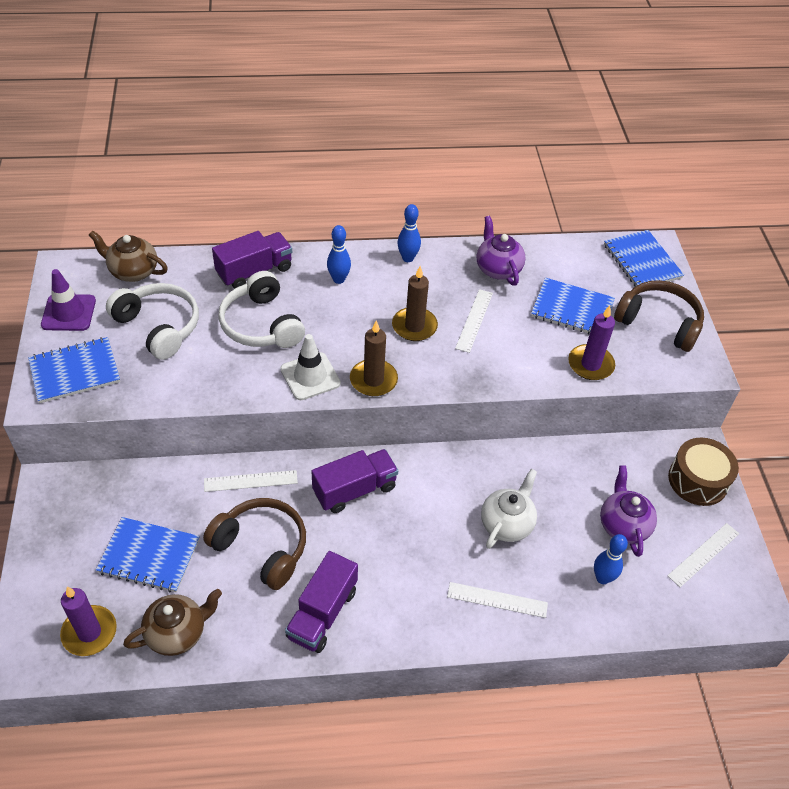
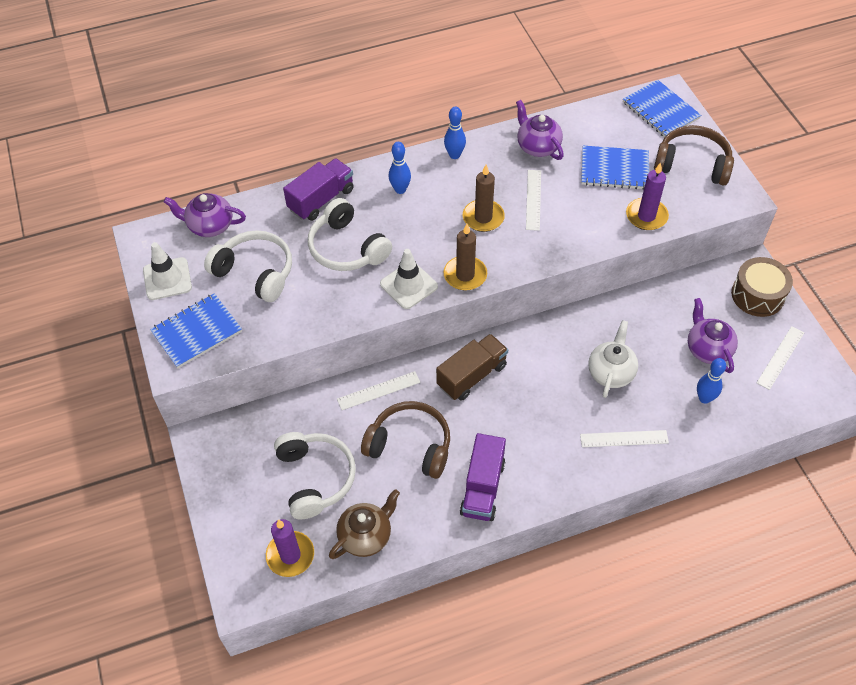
camera: 10 degrees left, 5 degrees up
purple traffic cone [41,269,96,331] -> white traffic cone [143,242,192,300]
brown teapot [89,230,168,282] -> purple teapot [163,193,246,237]
blue notebook [96,517,200,592] -> white headphones [274,432,356,519]
purple truck [311,449,398,513] -> brown truck [436,334,508,401]

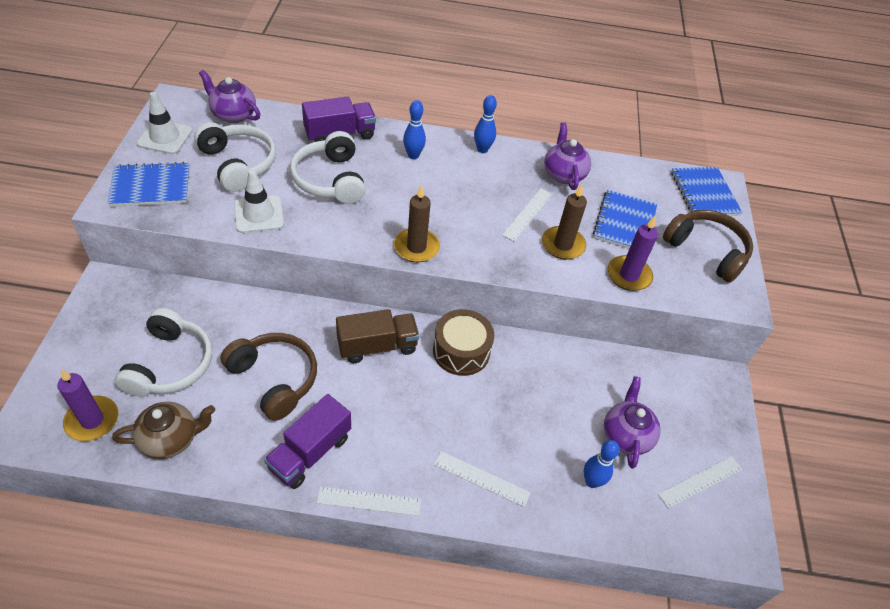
camera: 20 degrees right, 5 degrees down
white ruler [337,371,420,410] -> white ruler moved to [317,487,421,516]
white traffic cone [380,249,438,309] -> white traffic cone moved to [234,170,284,233]
brown candle [463,165,505,232] -> brown candle moved to [542,185,587,260]
blue notebook [581,146,649,190] -> blue notebook turned 75 degrees clockwise [593,190,657,249]
white teapot [588,320,638,398] -> none
brown drum [731,257,793,317] -> brown drum moved to [433,309,494,376]

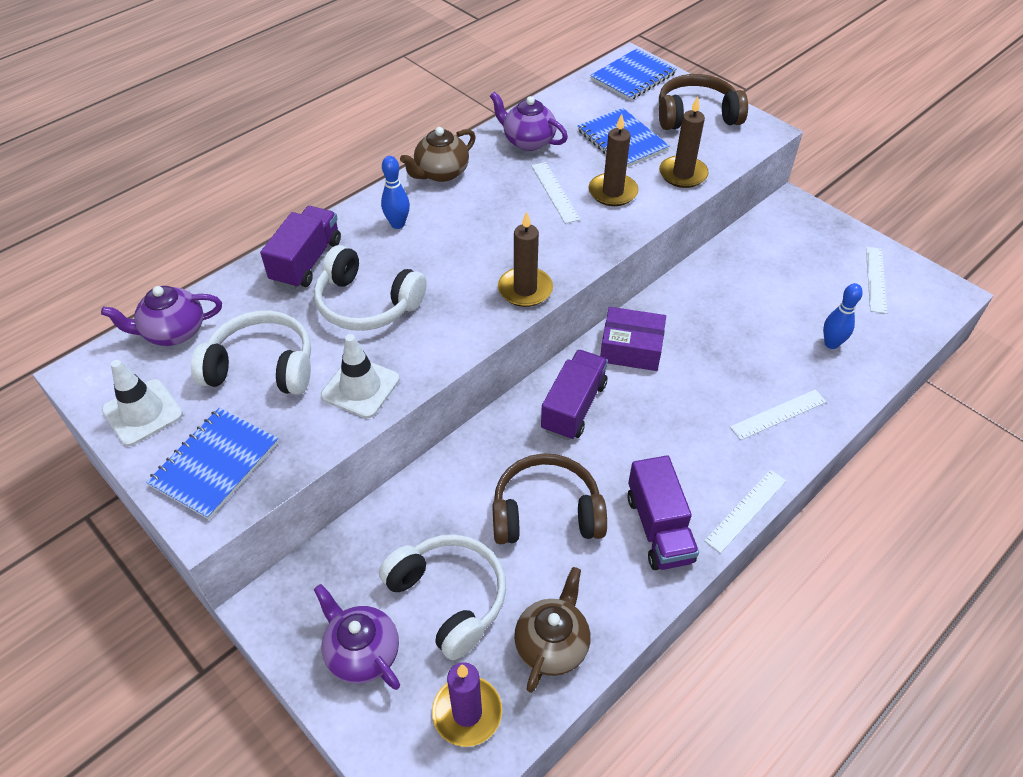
camera: 45 degrees left, 0 degrees up
brown truck [336,309,419,363] -> purple truck [541,350,608,440]
brown drum [433,309,494,376] -> purple box [600,307,666,371]
blue bowling pin [474,95,497,153] -> brown teapot [400,127,476,182]
purple teapot [604,376,660,469] -> purple teapot moved to [314,584,400,690]
purple candle [608,216,658,291] -> brown candle [659,96,709,188]
blue notebook [671,167,743,216] -> blue notebook turned 75 degrees counterclockwise [590,48,677,101]

